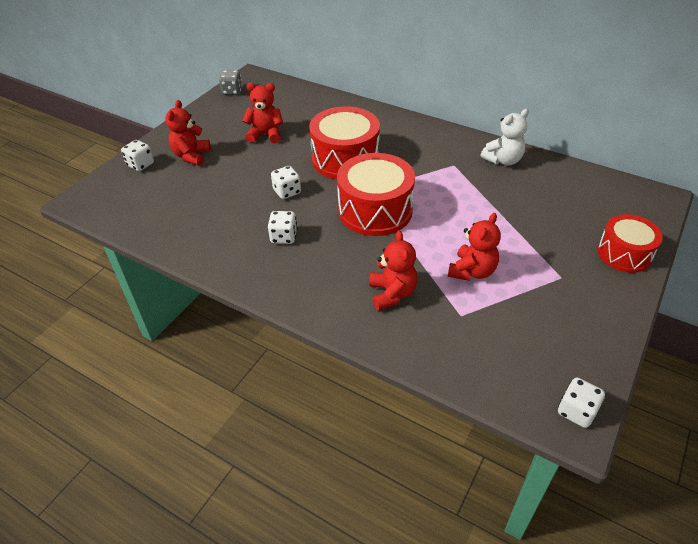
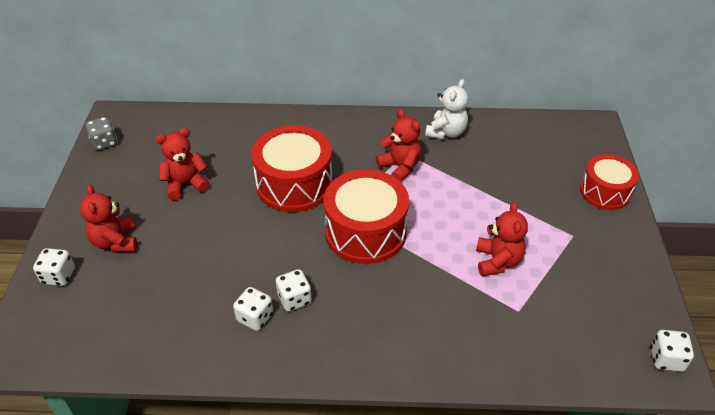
camera: 30 degrees left, 0 degrees up
white dice [271,166,301,199] -> white dice moved to [233,287,273,331]
red teddy bear [369,230,417,311] -> red teddy bear moved to [376,109,421,182]

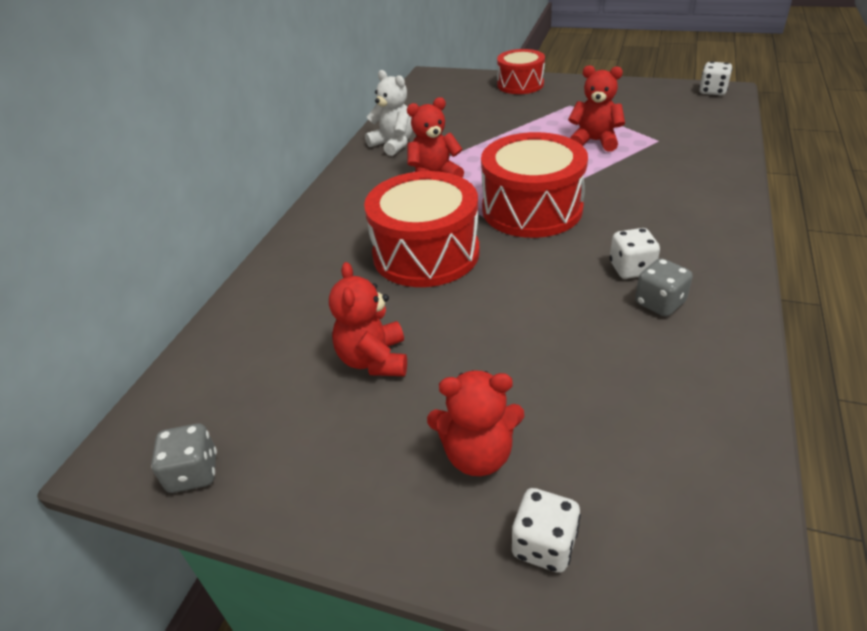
camera: 70 degrees left, 5 degrees down
white dice [233,287,273,331] -> grey dice [635,258,693,316]

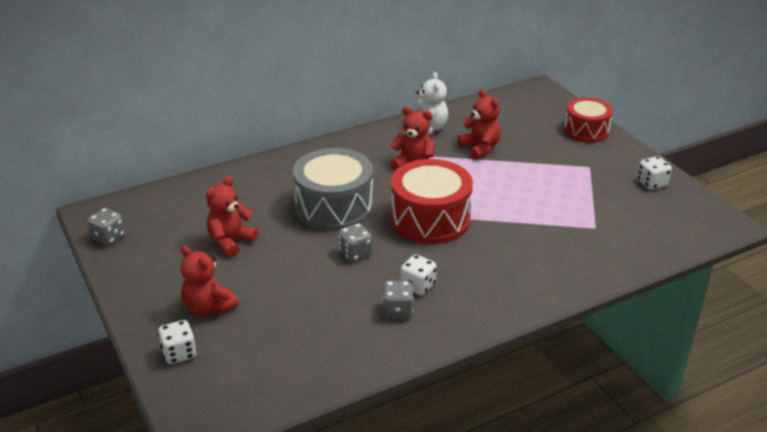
camera: 40 degrees right, 5 degrees down
red drum [364,171,479,287] -> grey drum [293,148,373,231]
red teddy bear [568,65,625,152] -> red teddy bear moved to [457,89,501,160]
white dice [699,61,733,95] -> white dice moved to [637,156,672,190]
none -> grey dice [338,223,372,262]

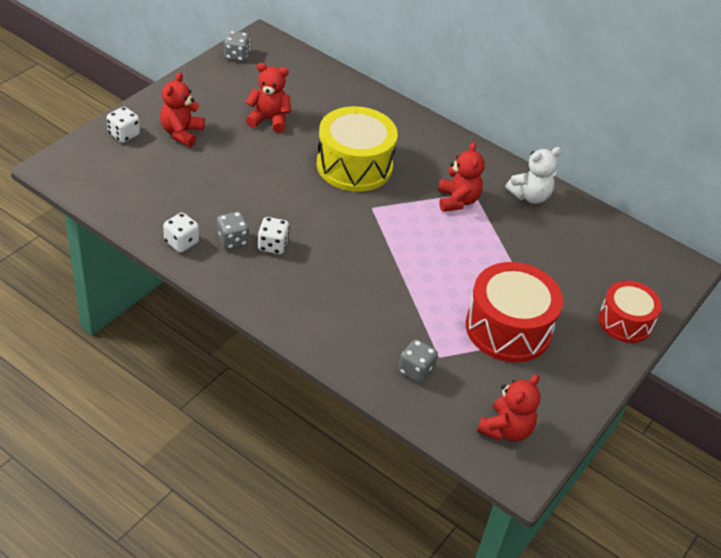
camera: 60 degrees right, 10 degrees up
grey drum [293,148,373,231] -> yellow drum [317,106,398,192]
grey dice [338,223,372,262] -> grey dice moved to [398,339,438,383]
red drum [391,159,473,244] -> red drum moved to [466,262,563,363]
red teddy bear [457,89,501,160] -> red teddy bear moved to [477,374,540,441]
white dice [637,156,672,190] -> white dice moved to [163,213,199,253]

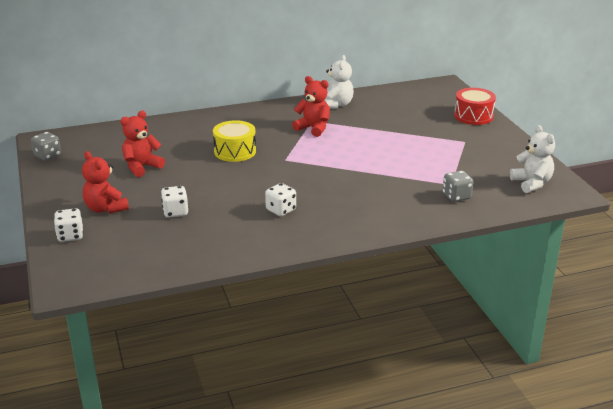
camera: 50 degrees left, 15 degrees down
white dice [163,213,199,253] -> white dice moved to [161,186,188,218]
grey dice [217,212,249,249] -> none
yellow drum [317,106,398,192] -> yellow drum [213,120,256,162], size x0.64
red drum [466,262,563,363] -> none
red teddy bear [477,374,540,441] -> white teddy bear [510,125,555,193]

